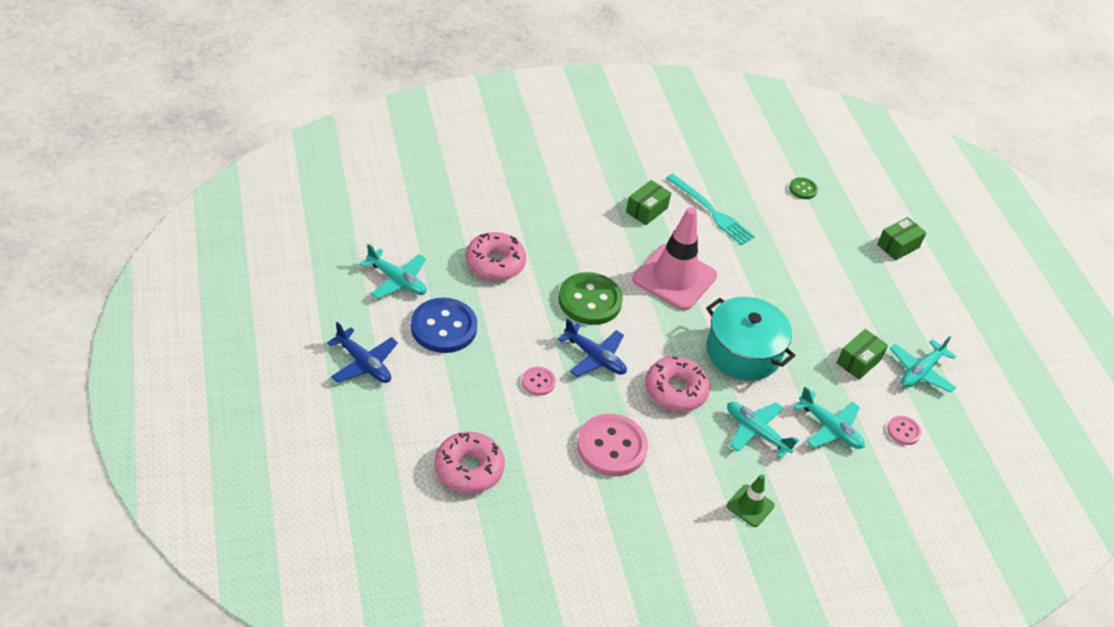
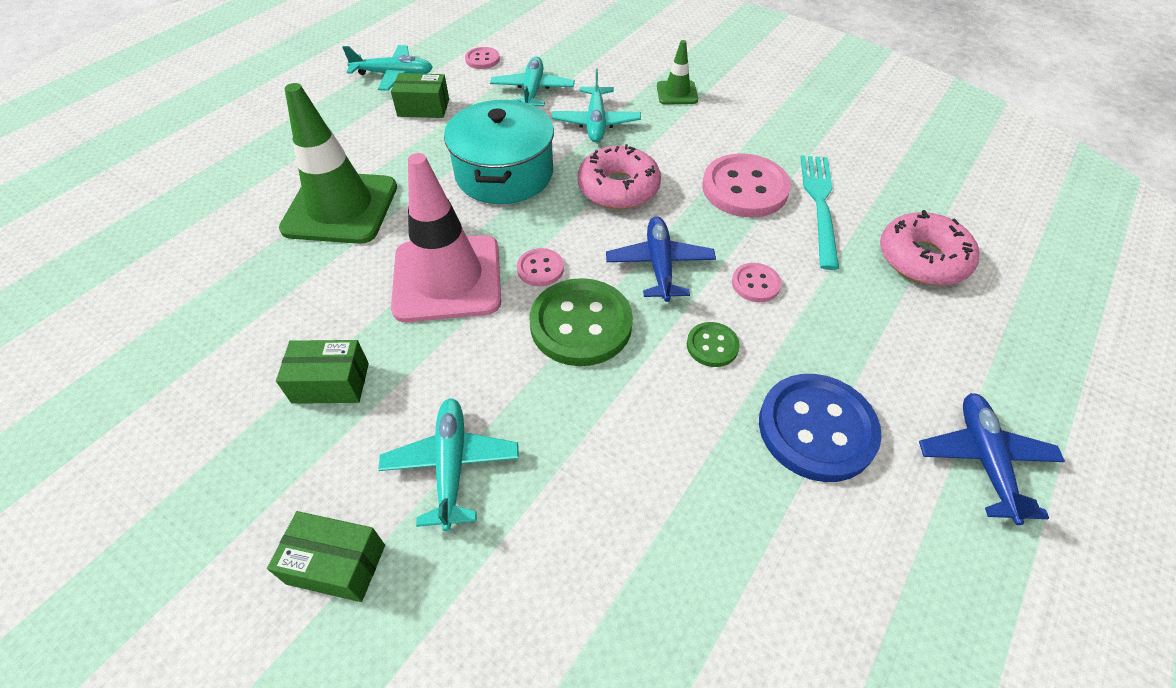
camera: 125 degrees left, 5 degrees up
turquoise plane [360,244,427,299] -> turquoise plane moved to [378,398,519,531]
pink donut [466,232,526,281] -> none
turquoise fork [666,174,755,245] -> turquoise fork moved to [800,155,839,270]
green button [789,177,818,199] -> green button moved to [687,322,740,367]
green box [877,217,927,261] -> green box moved to [267,511,385,602]
none -> green traffic cone [279,83,397,244]
none -> pink button [517,248,564,286]

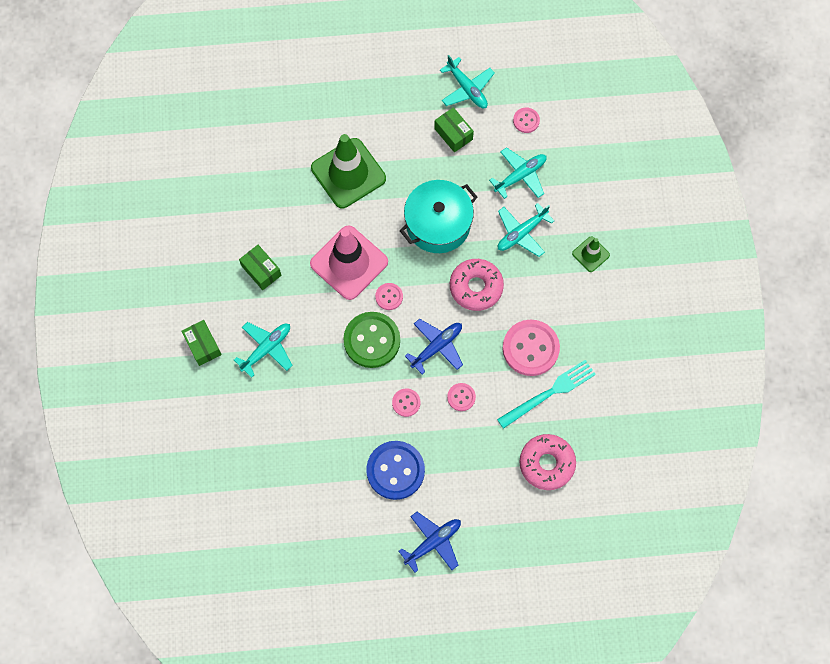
camera: 50 degrees right, 20 degrees up
green button [687,322,740,367] -> pink button [392,388,420,417]

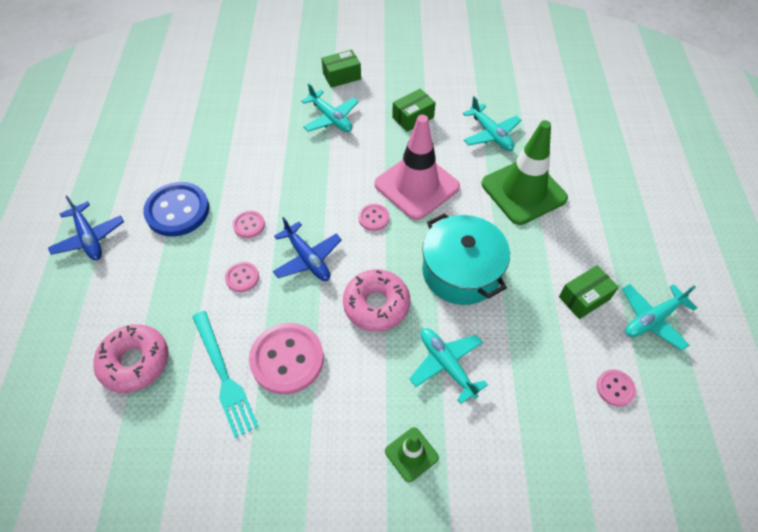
camera: 95 degrees right, 15 degrees down
green button [343,312,400,368] -> none
turquoise plane [489,147,547,199] -> turquoise plane moved to [463,96,521,151]

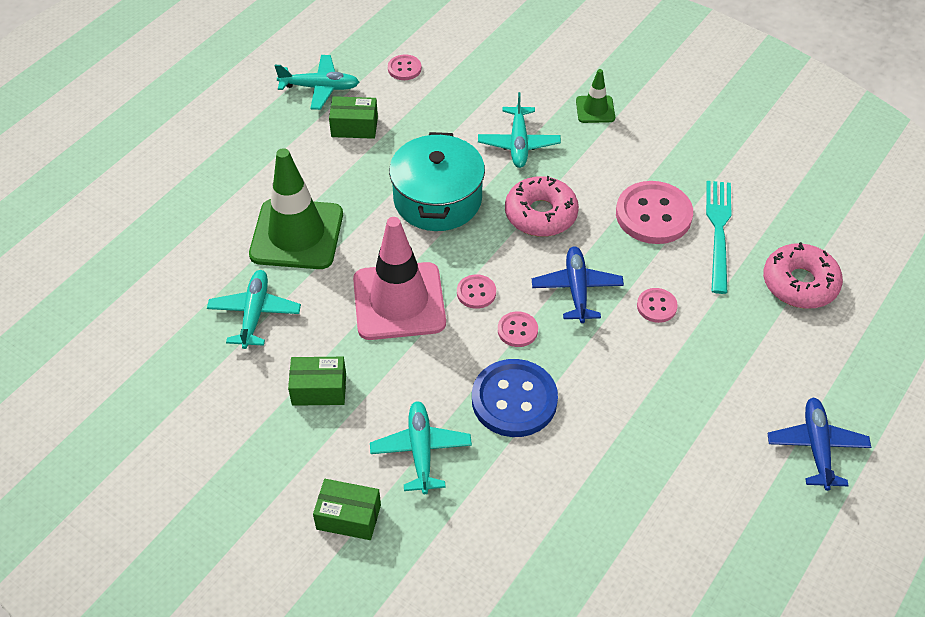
camera: 145 degrees left, 5 degrees down
blue button [143,182,209,237] -> blue button moved to [472,359,558,437]
pink button [233,210,265,238] -> pink button moved to [498,311,538,347]

